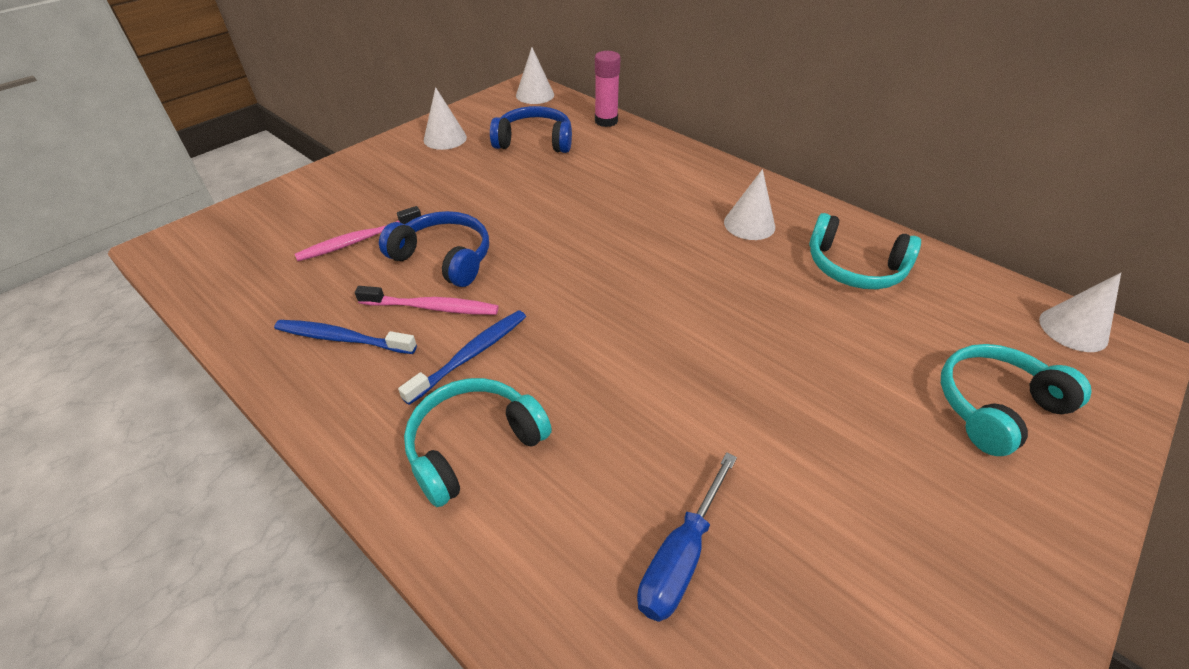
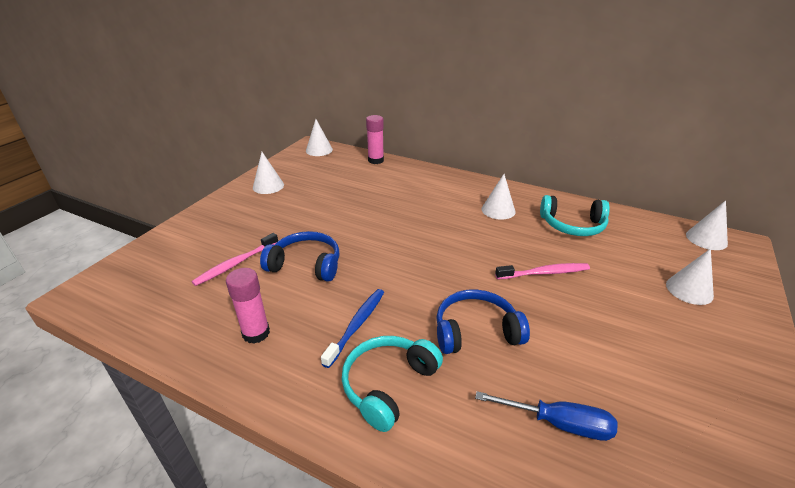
camera: 15 degrees left, 10 degrees down
blue toothbrush [274,320,417,354] -> pink glue stick [226,268,270,344]
pink toothbrush [355,286,499,315] -> pink toothbrush moved to [495,263,590,279]
blue headphones [490,106,572,153] -> blue headphones moved to [436,289,530,354]
blue screwdriver [637,452,737,622] -> blue screwdriver turned 90 degrees counterclockwise [475,391,618,441]
turquoise headphones [941,344,1092,456] -> white cone [666,249,714,305]

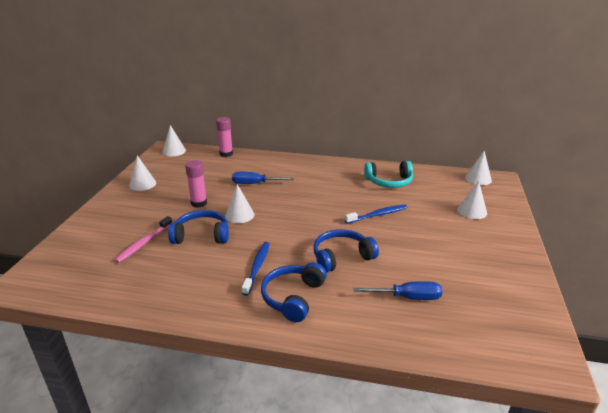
camera: 15 degrees left, 5 degrees down
pink glue stick [226,268,270,344] -> pink glue stick moved to [185,160,207,208]
turquoise headphones [342,336,443,432] -> blue headphones [261,262,327,322]
white cone [481,174,515,220] -> white cone moved to [225,184,254,223]
pink toothbrush [495,263,590,279] -> blue toothbrush [345,205,407,224]
none -> blue screwdriver [232,172,294,184]

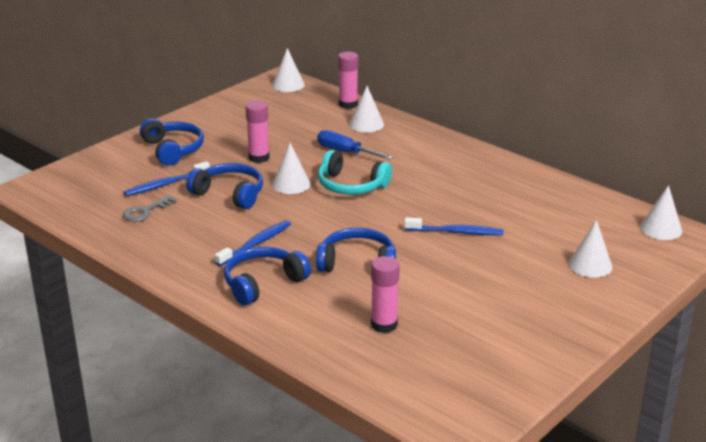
camera: 30 degrees right, 0 degrees up
pink toothbrush [115,216,172,263] -> blue toothbrush [124,161,210,196]
white cone [129,155,156,191] -> white cone moved to [349,86,384,132]
blue screwdriver [354,281,443,300] -> pink glue stick [371,256,400,333]
turquoise headphones [364,161,413,188] -> turquoise headphones moved to [318,150,392,195]
none -> grey key [123,195,177,222]
none -> blue headphones [140,118,204,166]

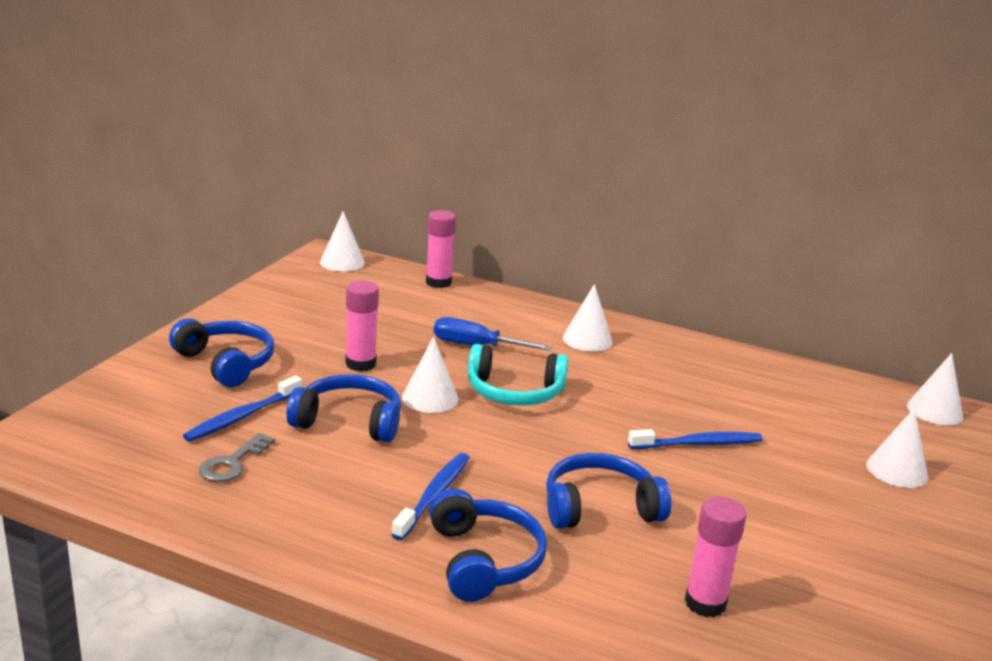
camera: 20 degrees left, 5 degrees down
blue headphones [224,247,311,305] -> blue headphones turned 135 degrees clockwise [429,488,547,602]
white cone [349,86,384,132] -> white cone moved to [563,284,612,352]

